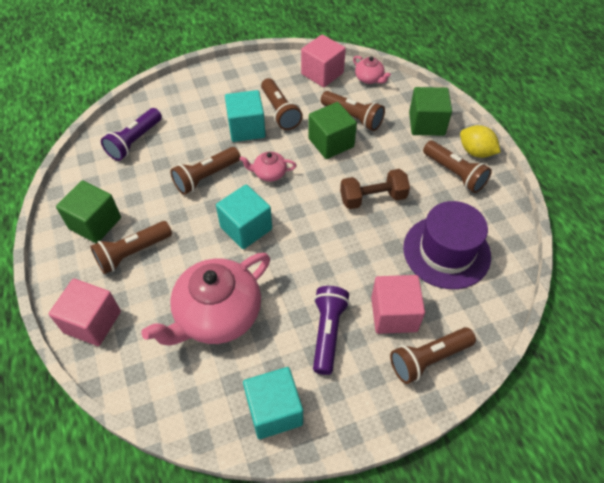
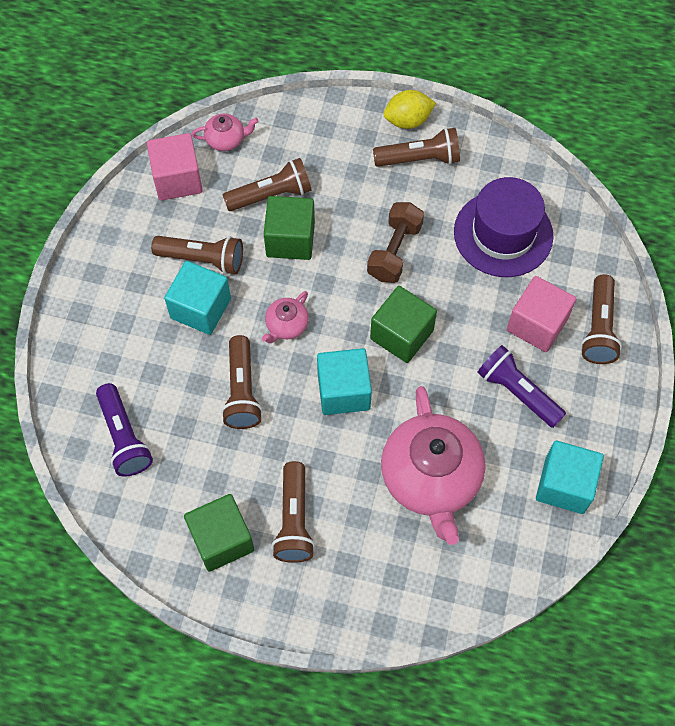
camera: 55 degrees left, 10 degrees up
pink cube [49,279,121,346] -> none
green cube [409,87,452,136] -> green cube moved to [370,286,437,363]

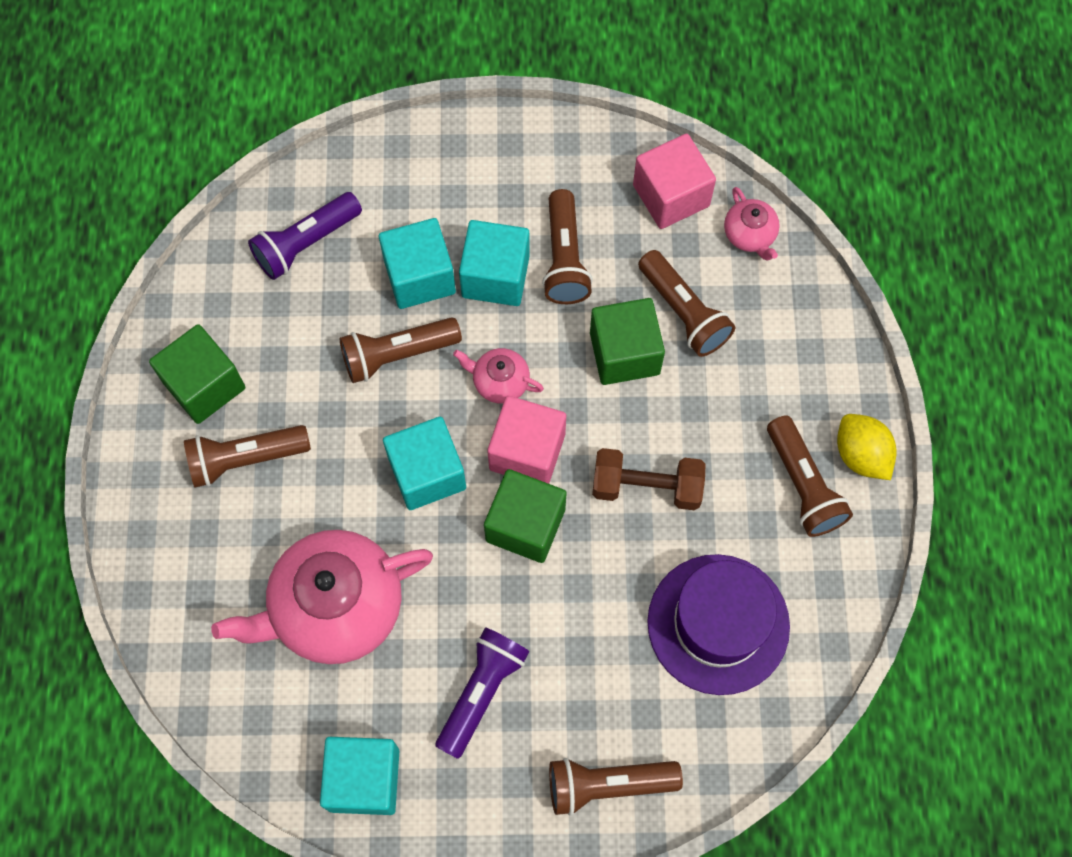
camera: 75 degrees right, 5 degrees up
pink cube [507,276,576,352] -> pink cube moved to [487,396,566,484]
none -> turquoise cube [379,218,456,309]

